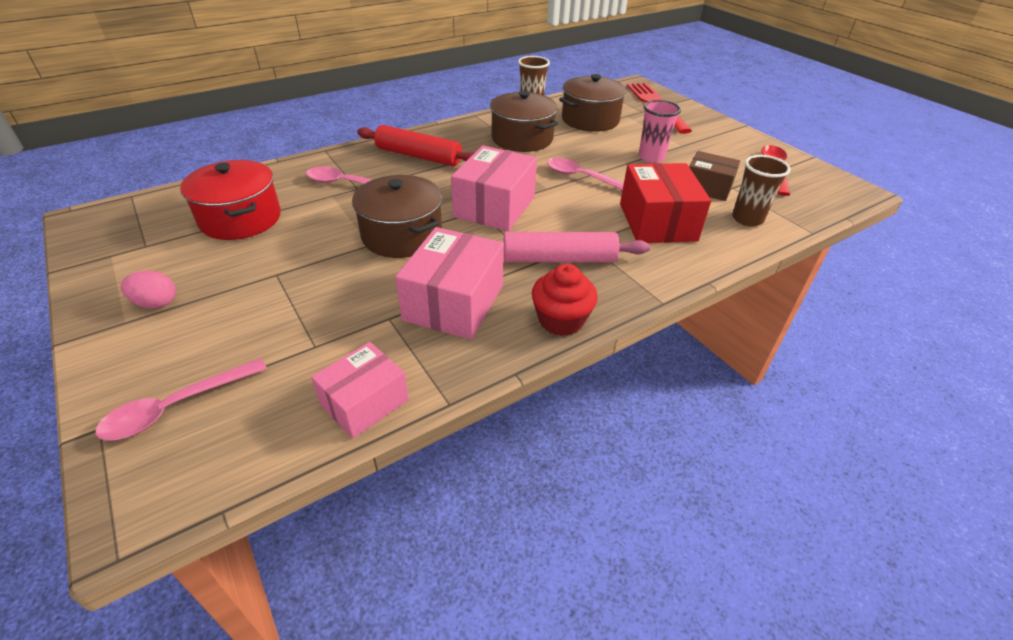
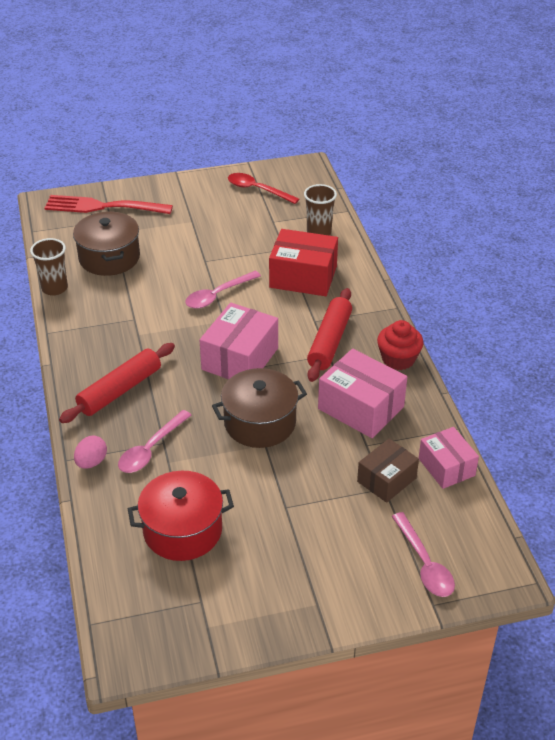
camera: 70 degrees left, 0 degrees up
pink egg [121,271,176,308] -> pink egg moved to [74,436,107,469]
pink box [451,146,537,231] -> pink box turned 75 degrees clockwise [200,303,278,379]
brown pot [490,91,558,152] -> none
pink rolling pin [504,232,650,262] -> red rolling pin [307,288,352,382]
pink cup [639,100,681,163] -> none
brown box [689,151,740,201] -> brown box moved to [357,439,419,503]

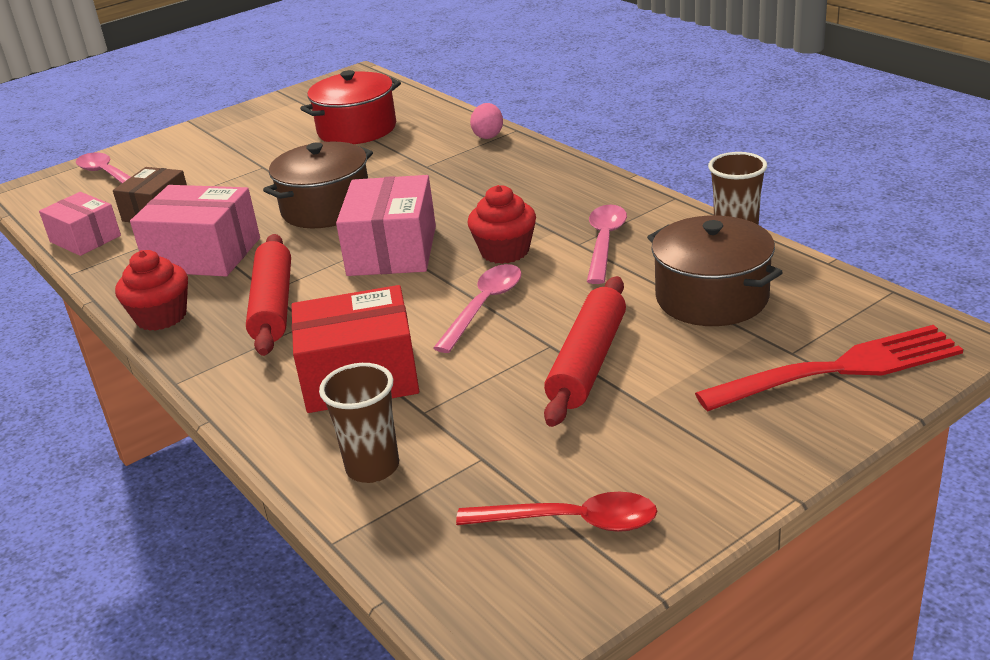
camera: 160 degrees right, 10 degrees down
red rolling pin [59,343,175,423] -> red rolling pin moved to [544,276,626,427]
pink spoon [118,410,191,473] -> pink spoon moved to [587,205,627,284]
none -> red cupcake [468,185,536,264]

